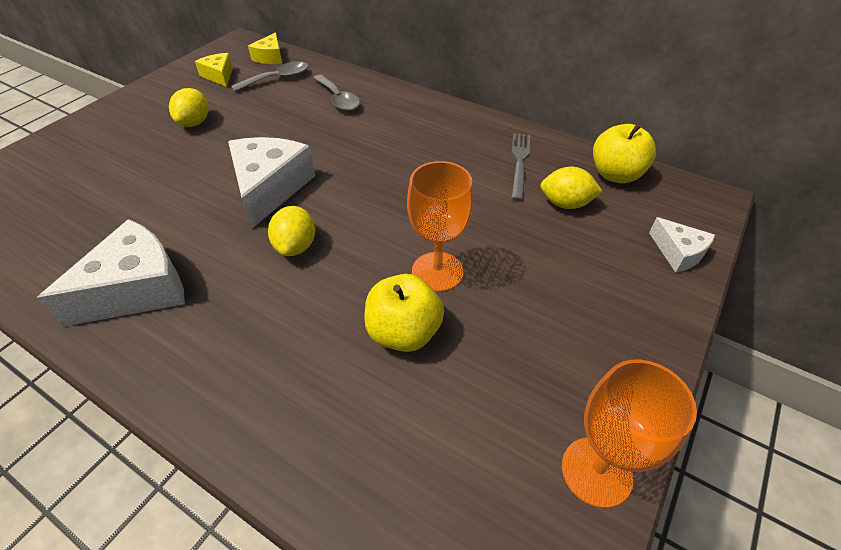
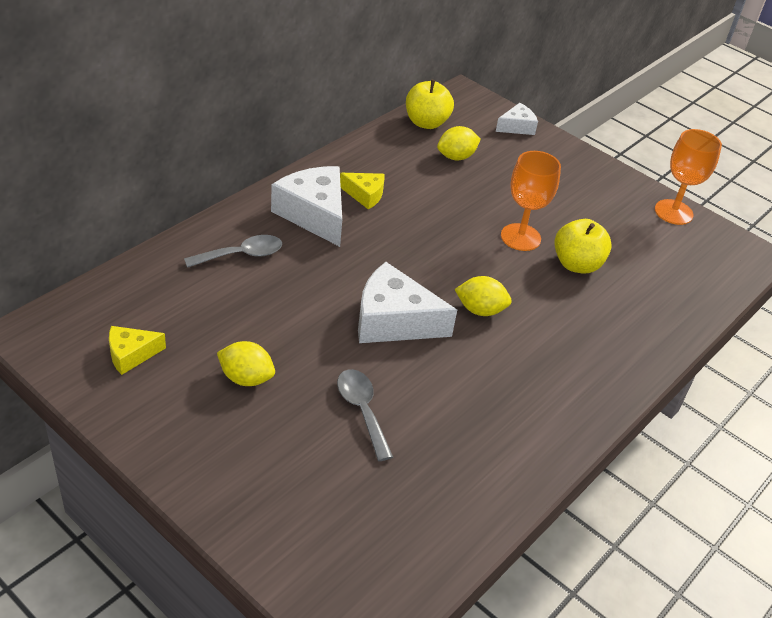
camera: 85 degrees left, 5 degrees down
white cheese [37,219,185,327] -> white cheese moved to [271,166,342,247]
grey spoon [231,61,308,92] -> grey spoon moved to [337,369,393,461]
yellow cheese [248,33,282,64] -> yellow cheese moved to [340,173,385,210]
grey fork [511,133,530,201] -> none
yellow lemon [540,167,603,209] -> yellow lemon turned 45 degrees clockwise [437,126,481,160]

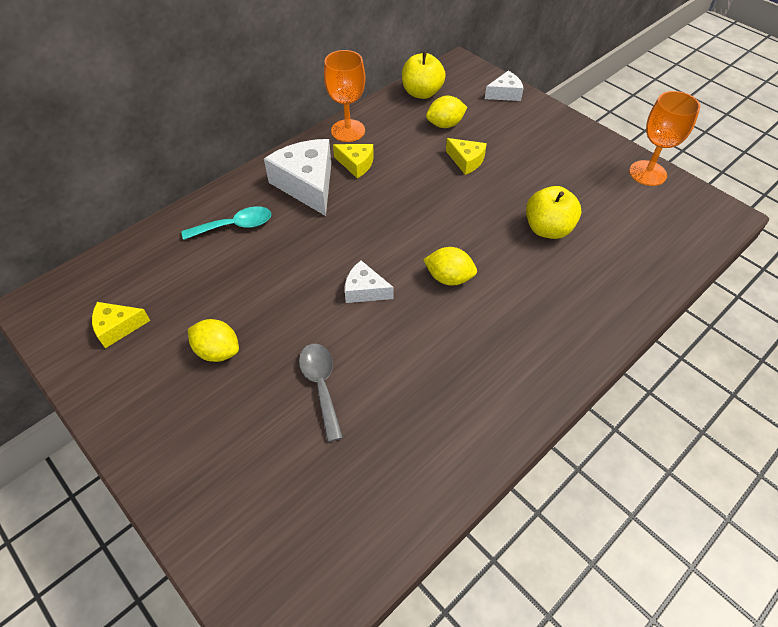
camera: 10 degrees right, 10 degrees up
grey spoon [184,235,282,268] -> turquoise spoon [182,206,271,240]
white cheese [358,262,457,343] -> white cheese [345,261,394,303], size x0.54
orange goblet [501,151,561,251] -> orange goblet moved to [324,50,365,142]
none -> yellow cheese [446,138,487,175]

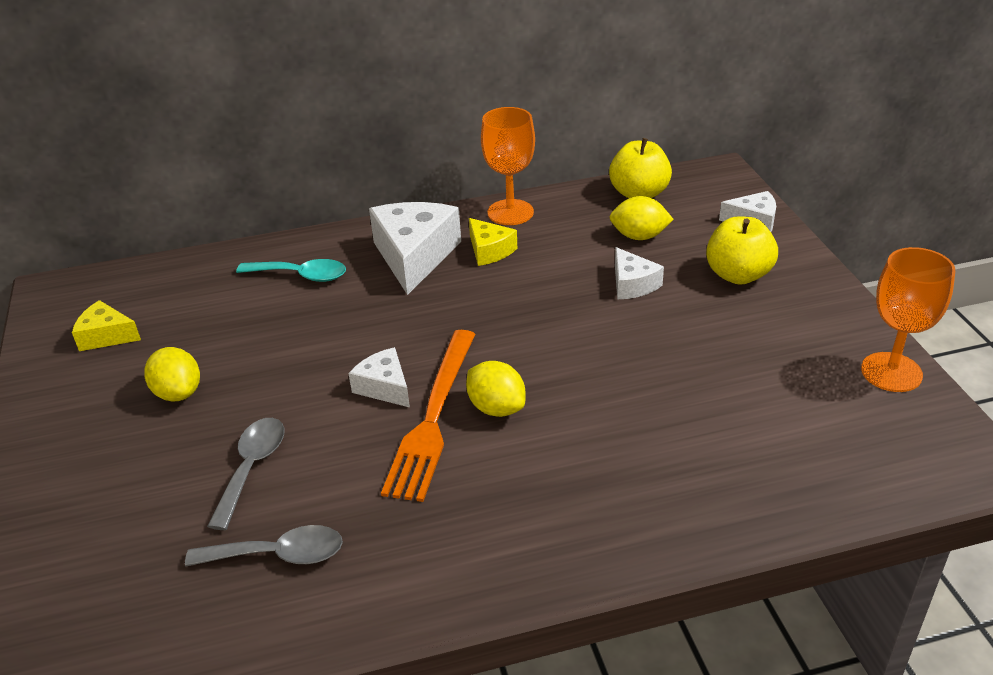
camera: 30 degrees right, 15 degrees down
yellow cheese [446,138,487,175] -> white cheese [615,247,664,299]
yellow apple [526,186,581,239] -> yellow apple moved to [706,217,778,285]
none -> grey spoon [185,525,343,567]
none -> orange fork [381,330,475,502]

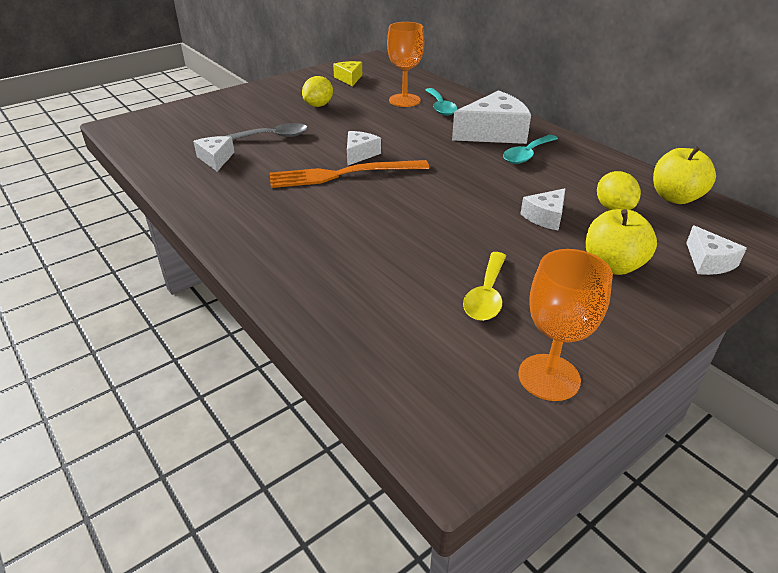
camera: 65 degrees right, 0 degrees up
grey spoon [185,525,343,567] -> white cheese [193,136,235,171]
yellow lemon [466,361,526,417] -> none
yellow cheese [469,218,517,266] -> turquoise spoon [503,135,558,164]
orange goblet [481,107,535,225] -> orange goblet moved to [387,22,425,107]
none -> yellow spoon [463,252,506,321]

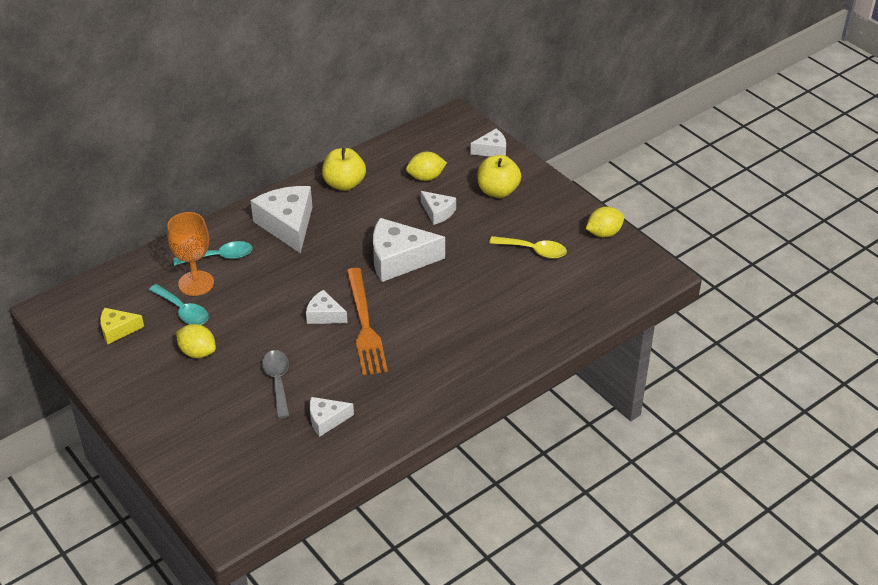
camera: 90 degrees left, 5 degrees up
turquoise spoon [503,135,558,164] -> turquoise spoon moved to [149,284,209,325]
orange goblet [518,249,613,401] -> yellow lemon [586,207,624,237]
yellow apple [653,146,716,204] -> yellow apple moved to [322,148,366,191]
none -> white cheese [373,218,445,282]

